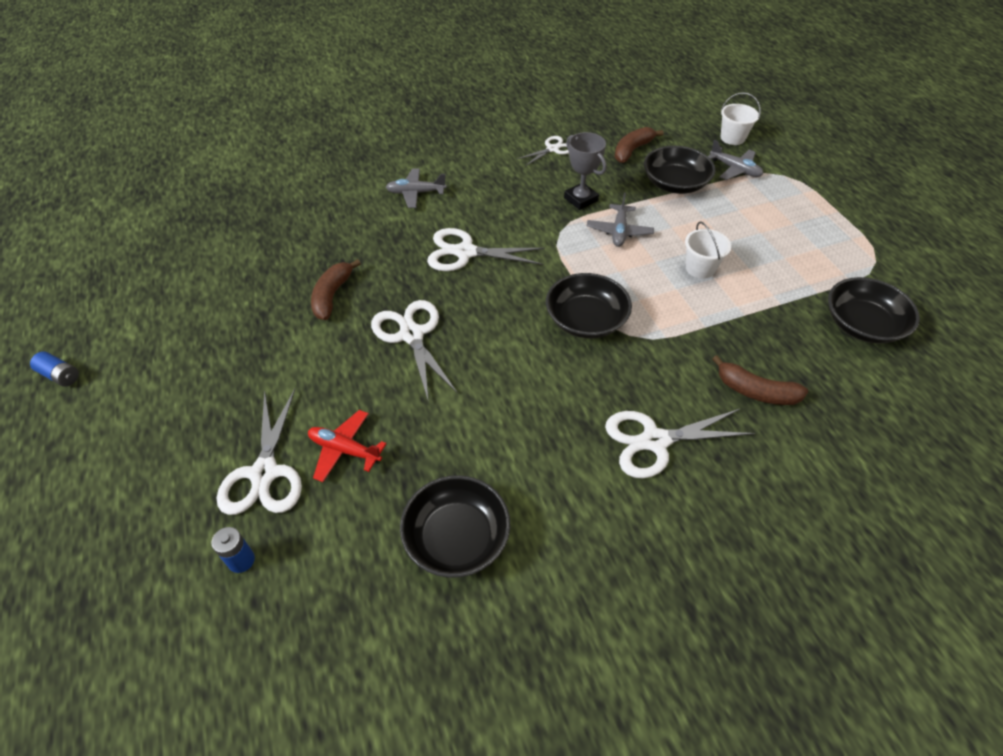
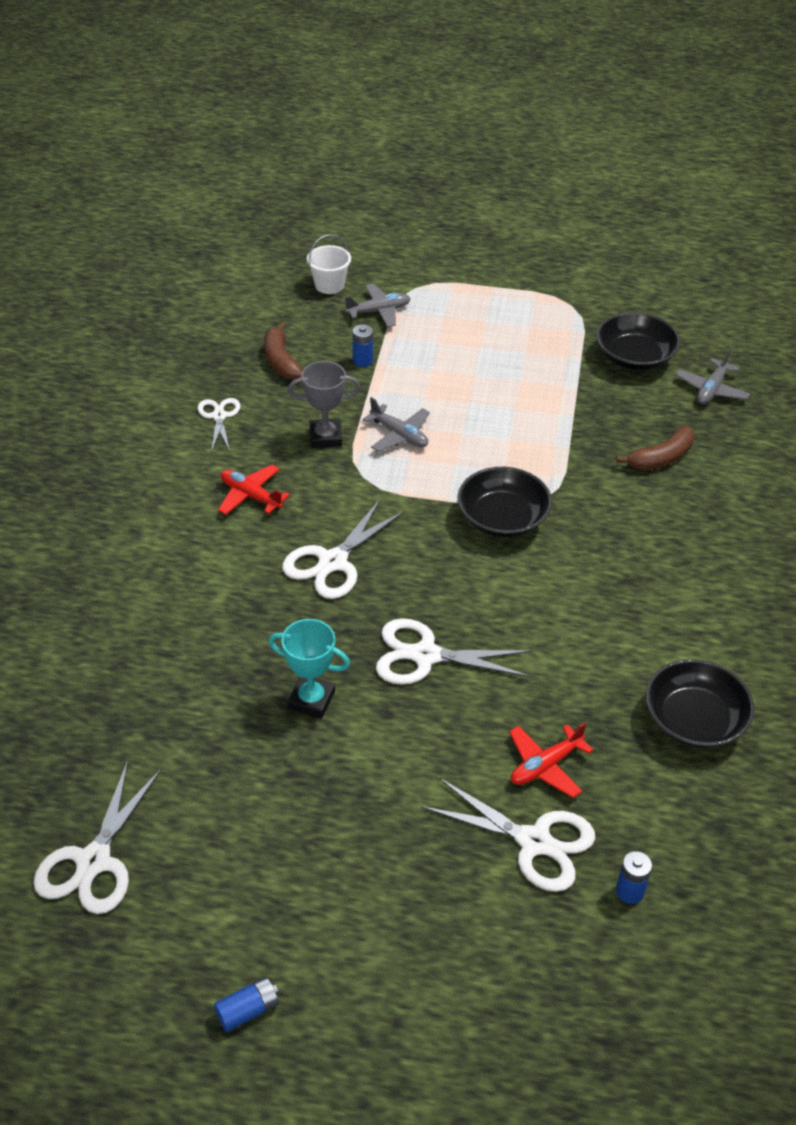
camera: 60 degrees left, 5 degrees down
brown banana [311,259,361,320] -> turquoise trophy [269,619,350,719]
grey plane [386,169,447,208] -> grey plane moved to [676,349,750,404]
white scissors [605,409,755,478] -> white scissors moved to [33,761,162,914]
black bowl [644,146,716,194] -> blue battery [353,324,373,367]
white bucket [685,222,731,279] -> none
none -> red plane [218,465,290,515]

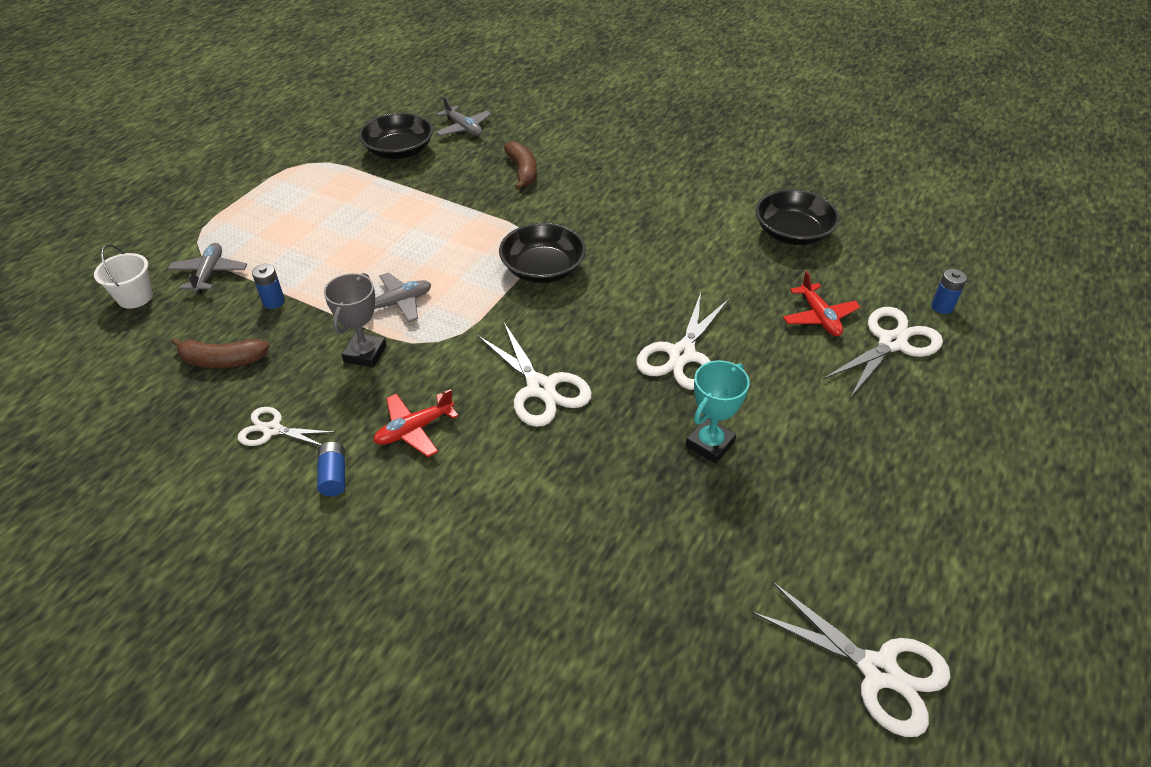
camera: 70 degrees left, 0 degrees up
blue battery [214,977,279,1032] -> blue battery moved to [317,442,345,496]

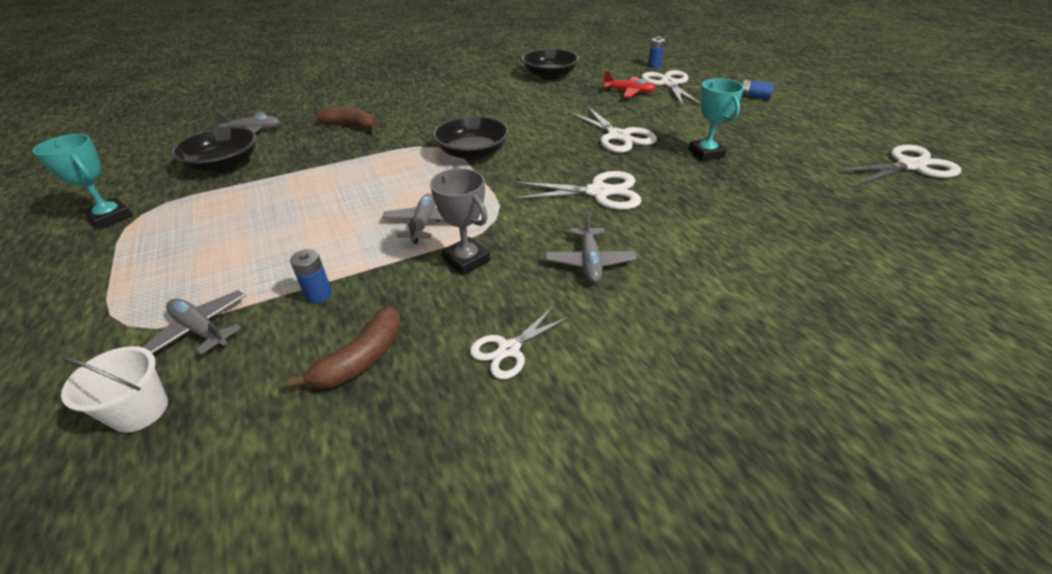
camera: 55 degrees left, 5 degrees down
blue battery [317,442,345,496] -> blue battery moved to [742,80,774,100]
red plane [374,389,459,457] -> grey plane [546,212,637,283]
none -> turquoise trophy [33,134,133,229]

